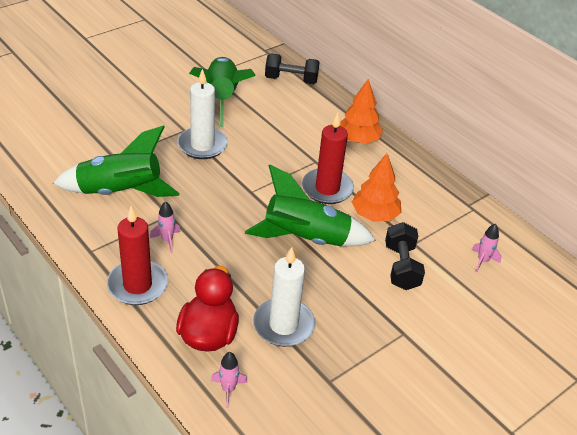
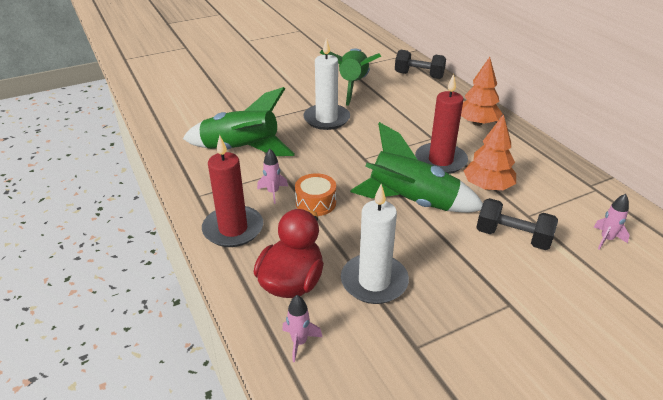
camera: 15 degrees right, 5 degrees down
black dumbbell [385,222,425,290] -> black dumbbell turned 75 degrees counterclockwise [476,198,558,250]
none -> orange drum [295,173,336,216]

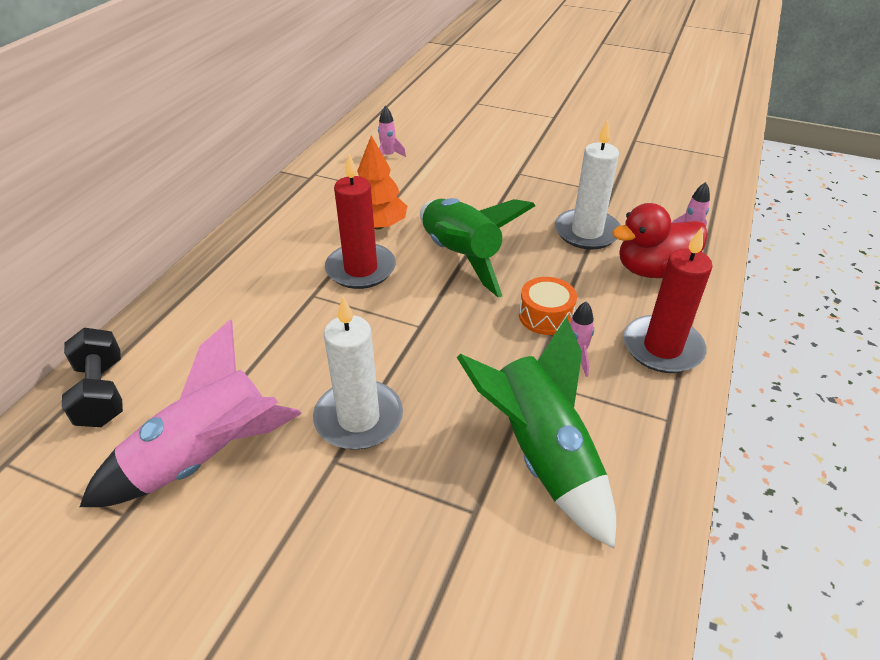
camera: 130 degrees left, 5 degrees up
green rocket [320,49,381,105] -> pink rocket [80,319,302,507]
orange tree [461,57,502,126] -> none
black dumbbell [476,198,558,250] -> none

